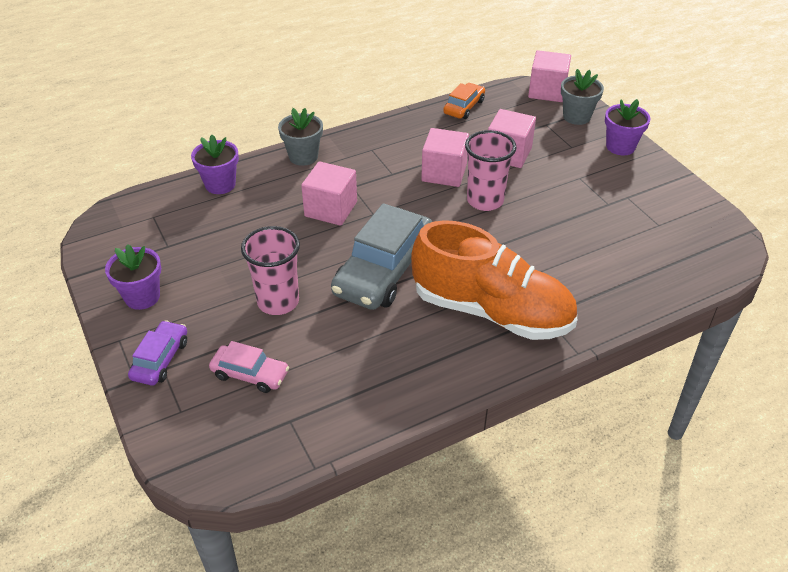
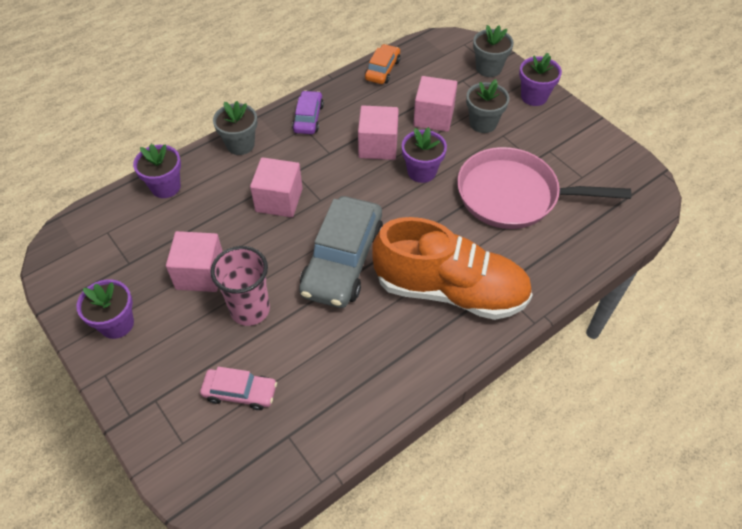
camera: 10 degrees left, 10 degrees up
purple car [128,320,187,385] -> purple car moved to [292,90,324,134]
pink cup [465,130,517,211] -> purple flower pot [402,127,447,183]
pink cube [528,50,571,102] -> pink cube moved to [166,231,223,292]
none -> pink pan [457,147,631,229]
none -> grey flower pot [466,79,509,133]

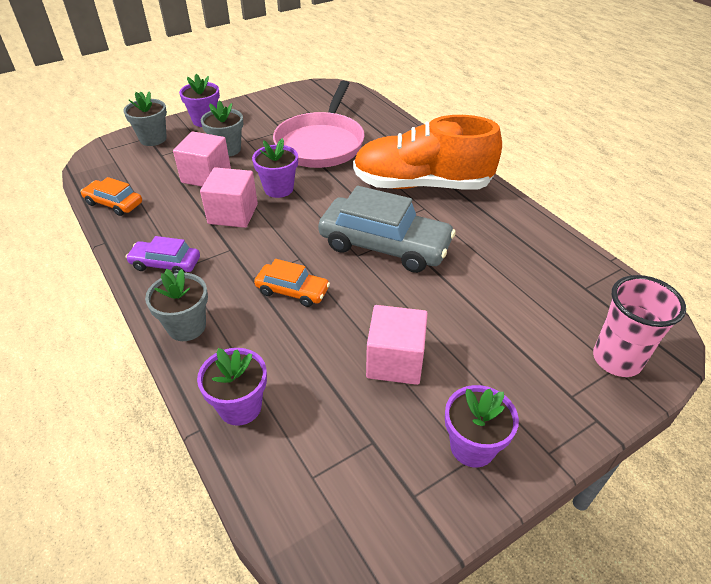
camera: 85 degrees left, 10 degrees down
pink car [200,367,277,410] -> none
pink cup [211,246,270,326] -> pink cup moved to [593,275,686,377]
pink cube [250,157,303,217] -> orange car [254,259,330,307]
orange shoe [372,217,533,320] -> orange shoe turned 105 degrees counterclockwise [353,115,502,190]

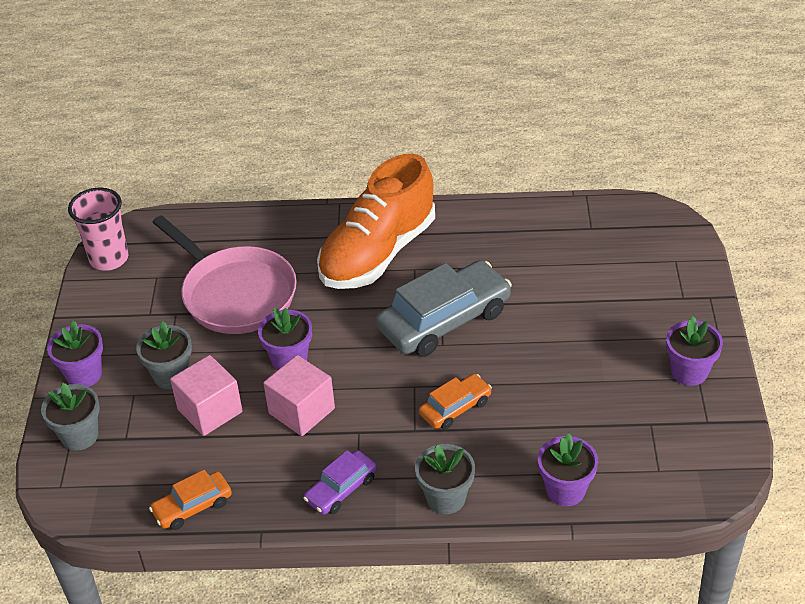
camera: 55 degrees left, 0 degrees up
pink cube [366,305,428,385] -> none
pink cup [593,275,686,377] -> pink cup moved to [68,188,128,271]

